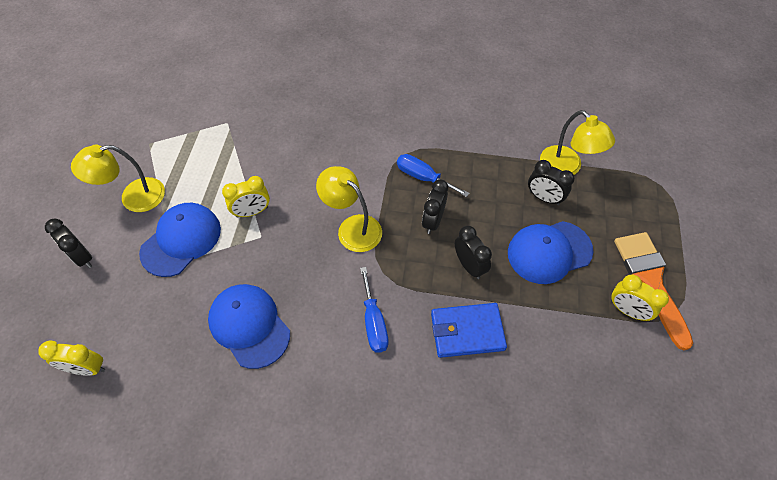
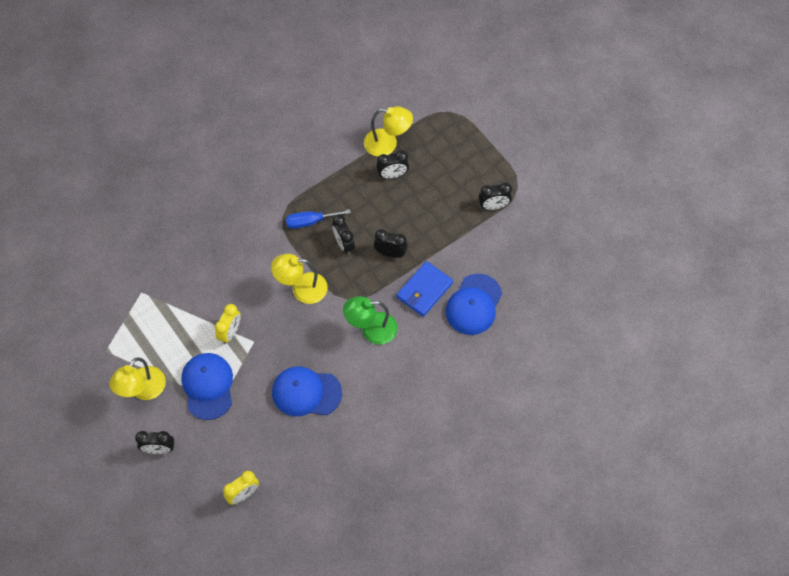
camera: 45 degrees left, 5 degrees up
blue screwdriver [360,267,388,353] -> green lamp [343,296,398,344]
blue cap [508,221,593,284] -> blue cap moved to [446,274,502,335]
yellow clock [611,275,669,321] -> black clock [478,183,512,210]
orange brush [614,232,693,351] -> none

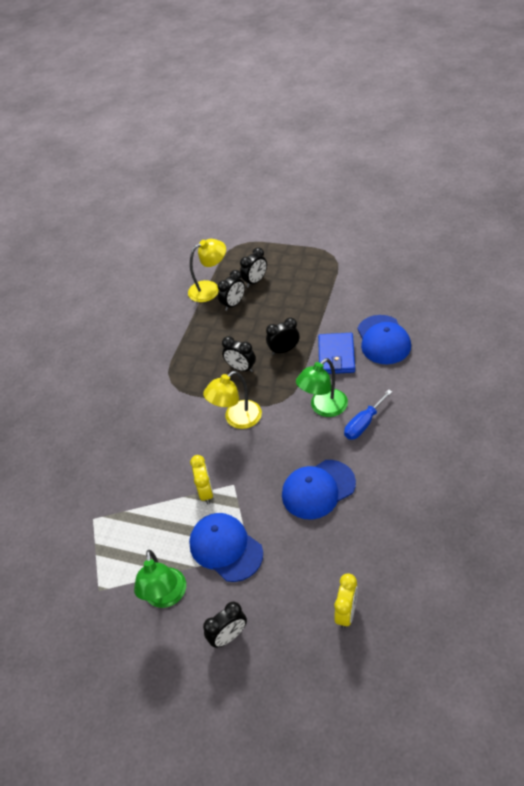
camera: 30 degrees left, 15 degrees down
yellow lamp [109,358,166,400] -> green lamp [134,550,186,608]
blue screwdriver [286,209,351,229] -> blue screwdriver moved to [344,389,392,440]
black clock [478,183,512,210] -> black clock moved to [240,247,267,288]

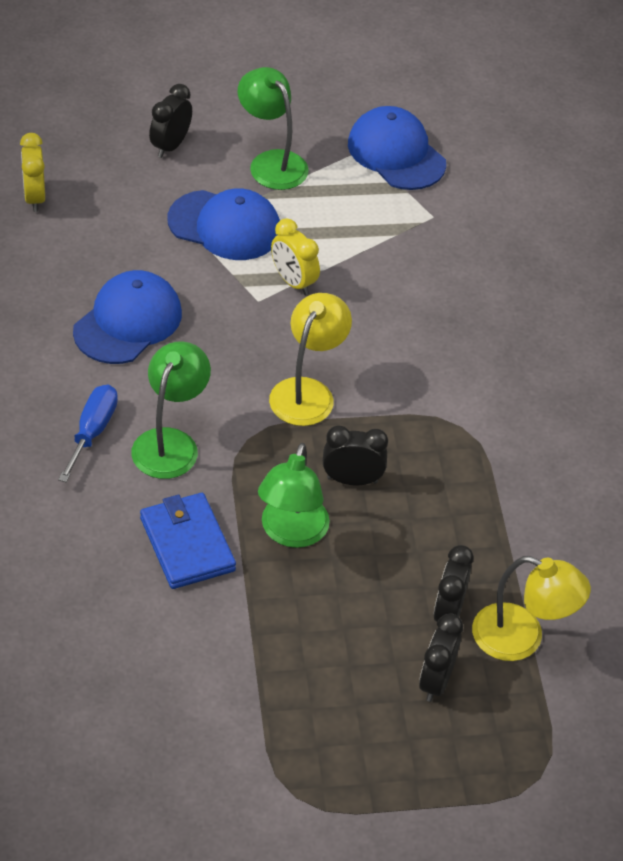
camera: 145 degrees right, 0 degrees up
yellow lamp [188,239,226,302] -> yellow lamp turned 105 degrees counterclockwise [472,556,591,661]
black clock [266,318,300,355] -> green lamp [258,443,330,548]
blue cap [357,315,411,364] -> blue cap moved to [348,106,446,190]

